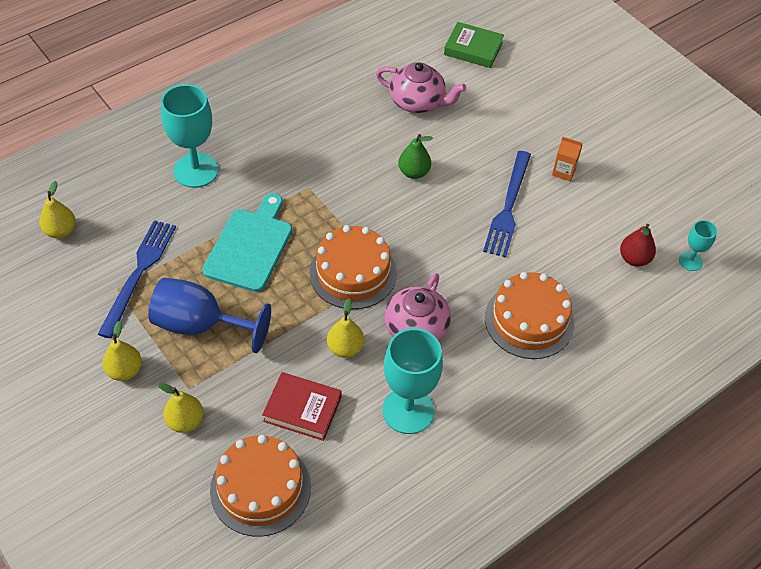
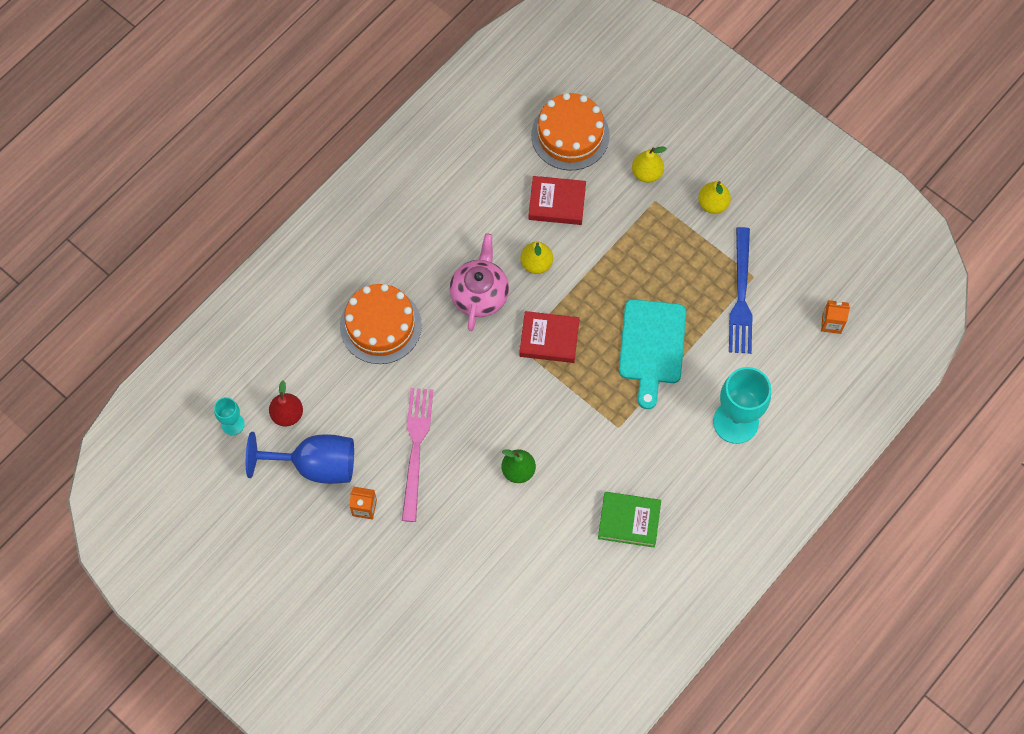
camera: 170 degrees right, 15 degrees up
yellow pear [39,181,76,238] -> orange carton [821,300,850,334]
blue goblet [148,278,271,353] -> blue goblet moved to [246,432,354,484]
orange cake [310,225,397,309] -> red book [519,311,580,363]
pink teapot [376,62,466,113] -> none
turquoise goblet [382,328,443,434] -> none
green book [444,22,504,68] -> green book moved to [598,492,661,548]
blue fork [483,151,531,258] -> pink fork [402,388,433,522]

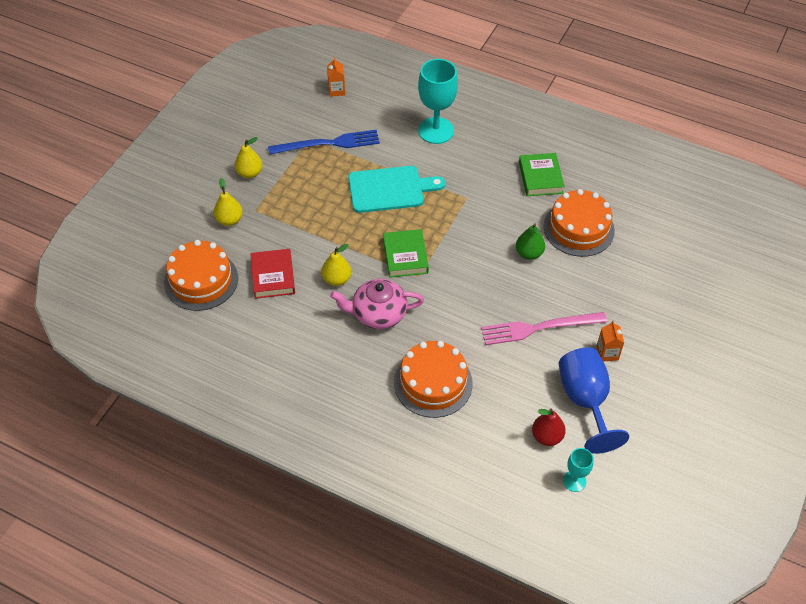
camera: 105 degrees left, 15 degrees down
red book [519,311,580,363] -> green book [383,229,429,278]
none -> orange cake [544,189,615,257]

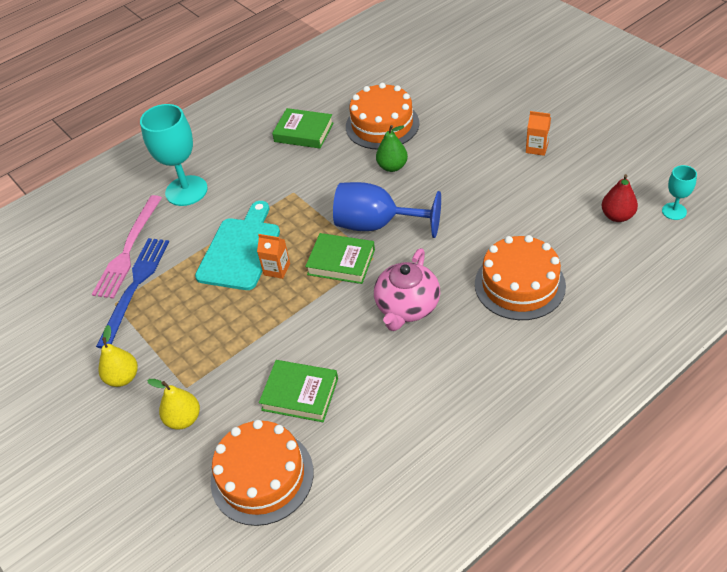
camera: 60 degrees left, 5 degrees down
red book [250,249,295,299] -> green book [259,360,338,422]
yellow pear [321,244,351,286] -> none
orange carton [327,57,345,97] -> orange carton moved to [257,234,290,279]
pink fork [481,312,607,345] -> pink fork moved to [92,195,162,299]
blue goblet [558,348,629,454] -> blue goblet moved to [333,182,441,238]

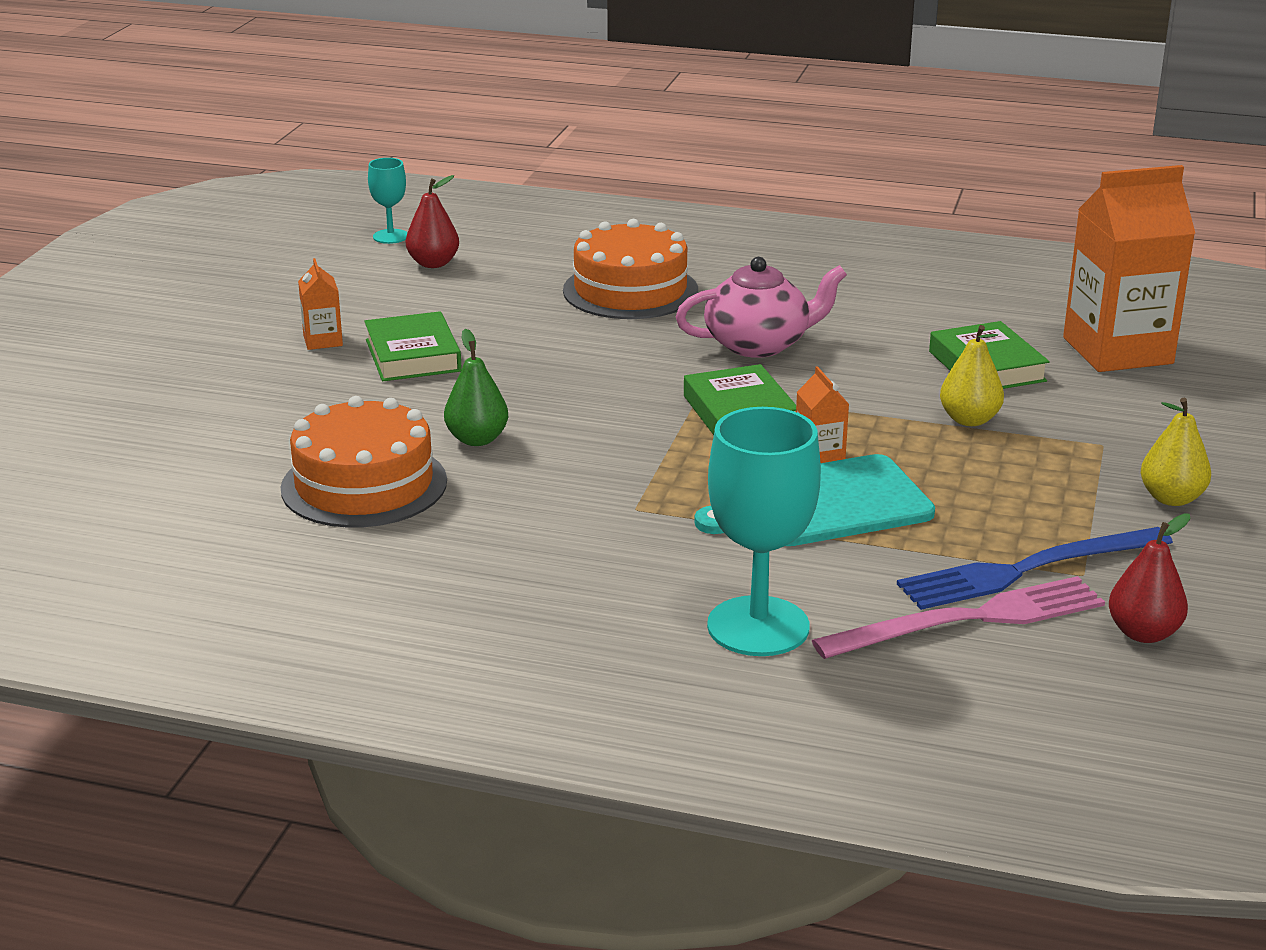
camera: 130 degrees left, 20 degrees down
yellow pear [147,379,200,430] -> yellow pear moved to [940,325,1004,426]
orange cake [211,420,314,526] -> orange carton [1063,165,1196,372]
green book [272,108,333,149] -> green book moved to [364,311,462,381]
blue goblet [333,182,441,238] -> none
none -> red pear [1109,514,1191,643]

